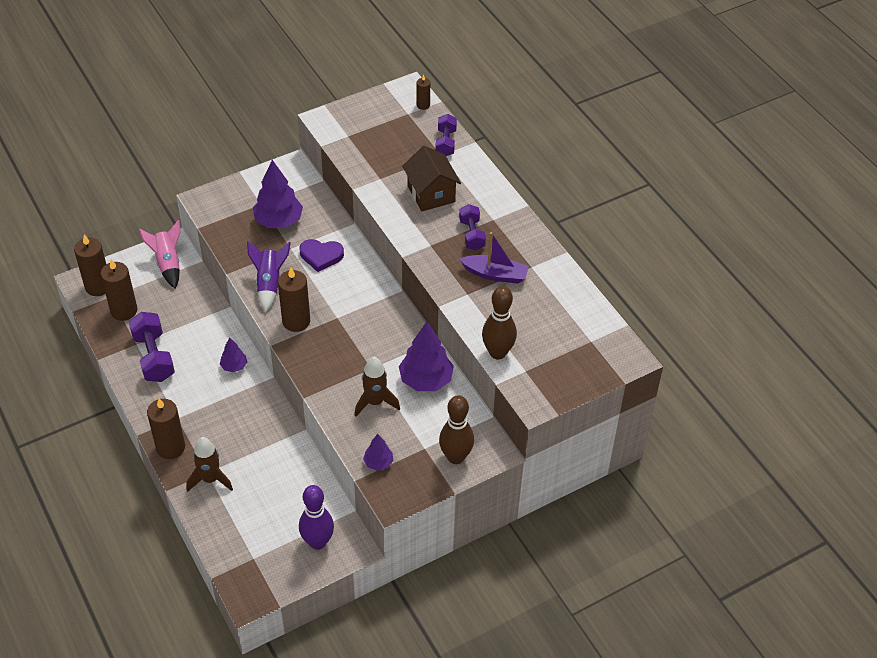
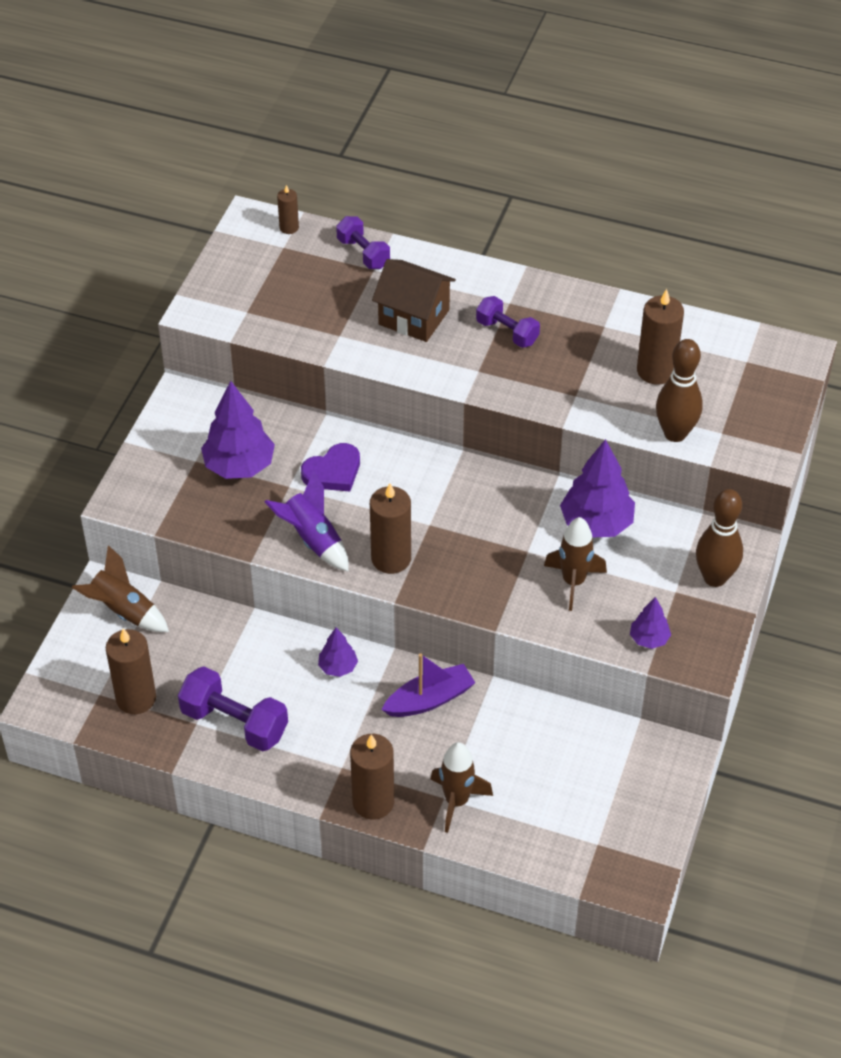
camera: 40 degrees left, 0 degrees up
brown candle [74,234,106,296] -> brown candle moved to [637,289,684,384]
pink rocket [138,220,181,288] -> brown rocket [72,545,169,632]
purple bowling pin [299,485,334,550] -> none
purple boat [460,232,529,284] -> purple boat moved to [382,654,475,717]

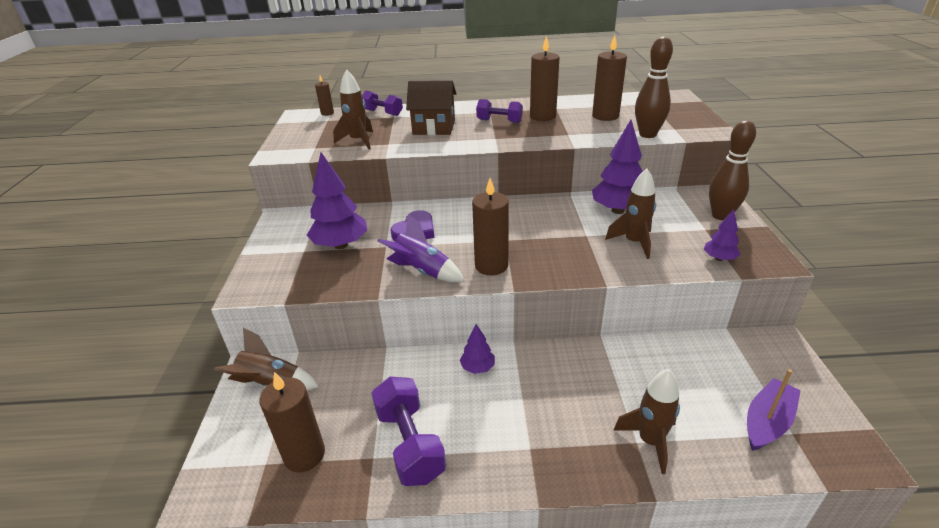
camera: 20 degrees left, 15 degrees down
purple dumbbell [178,666,288,752] -> purple dumbbell turned 60 degrees clockwise [372,376,446,486]
brown candle [350,734,394,820] -> brown candle moved to [530,36,559,121]
purple boat [382,654,475,717] -> purple boat moved to [747,369,801,451]
none -> brown rocket [333,69,373,149]

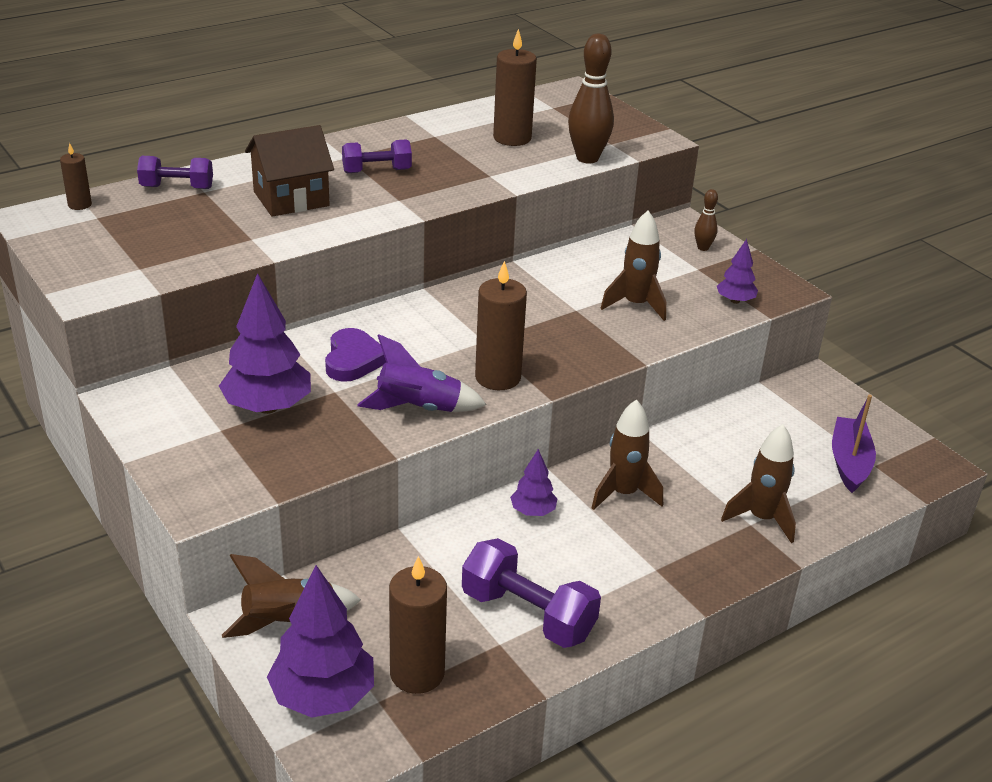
camera: 35 degrees left, 0 degrees up
brown rocket [333,69,373,149] -> brown rocket moved to [592,399,663,510]
brown candle [530,36,559,121] -> none
purple tree [592,120,643,214] -> purple tree moved to [267,565,374,718]
brown bowling pin [709,120,756,220] -> brown bowling pin [694,189,718,251], size x0.51

